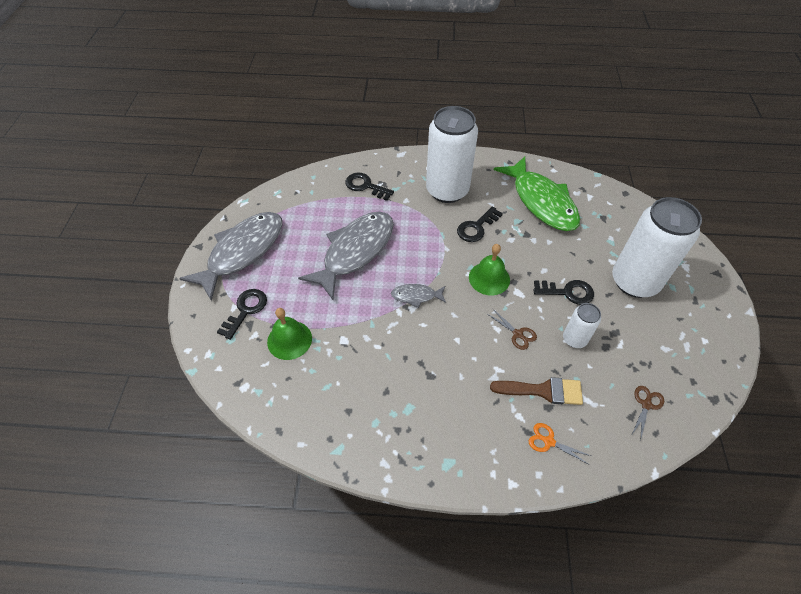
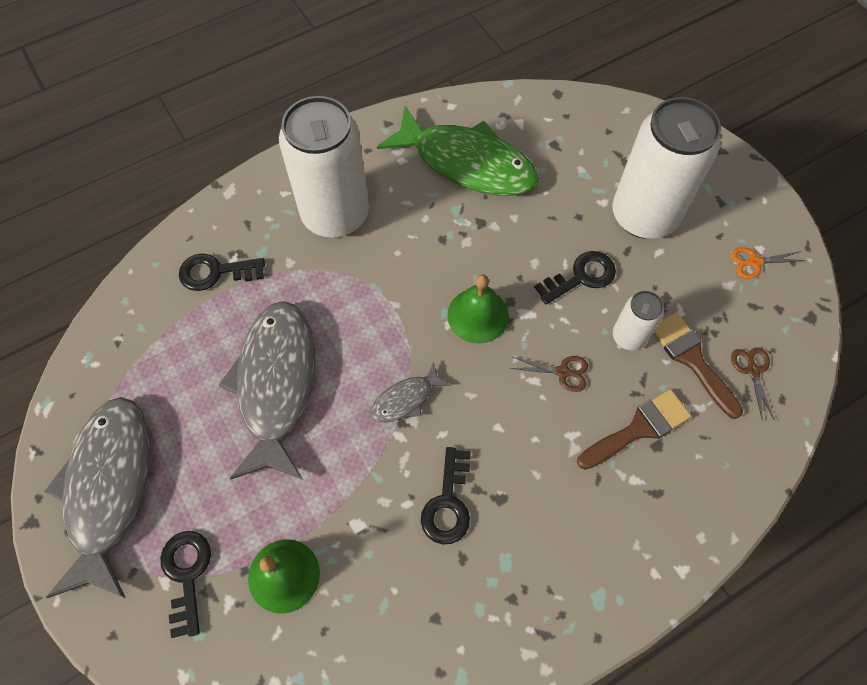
camera: 35 degrees left, 10 degrees up
black key [457,206,503,242] -> black key moved to [421,447,471,545]
orange scissors [529,423,591,464] -> orange scissors moved to [731,247,806,279]
none -> brown brush [653,312,743,419]

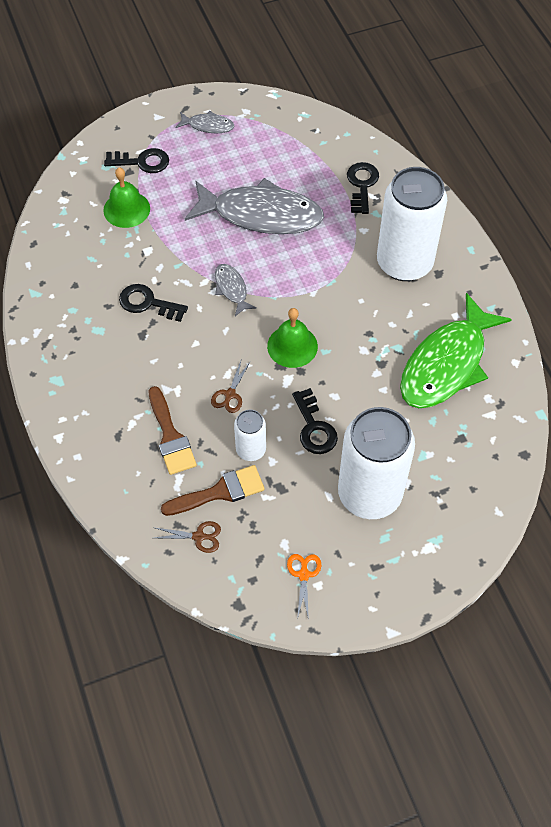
camera: 100 degrees right, 5 degrees down
grey fish [44,397,150,598] -> grey fish [176,111,235,133], size x0.45

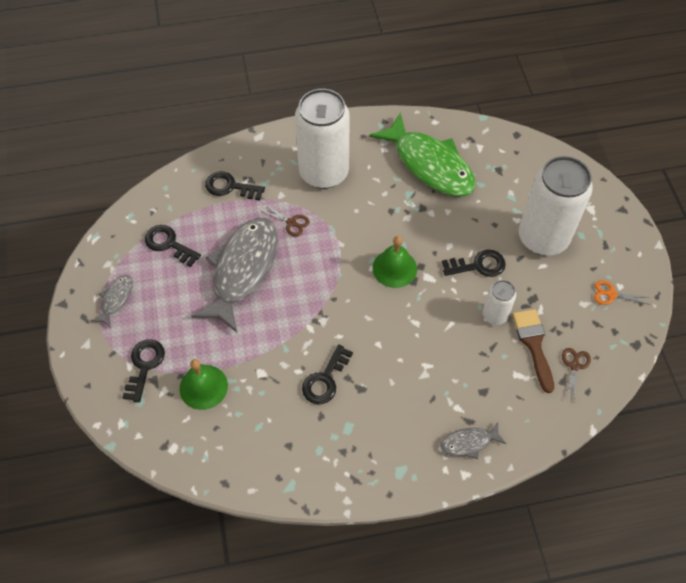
camera: 80 degrees left, 0 degrees up
brown brush [148,386,197,475] -> none
brown scissors [211,358,251,413] -> brown scissors moved to [259,204,310,237]
grey fish [215,264,257,316] -> grey fish moved to [440,423,506,459]
none -> black key [145,225,201,267]

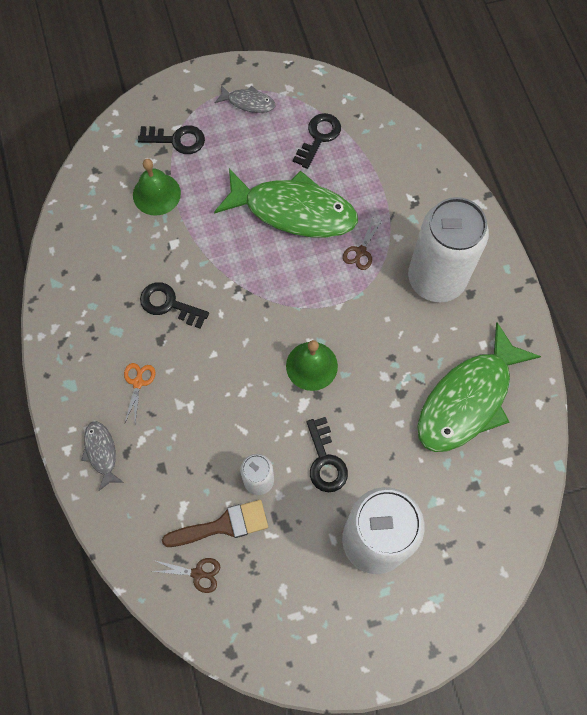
camera: 85 degrees right, 10 degrees up
grey fish [191,218,278,332] -> green fish [214,169,358,238]
black key [205,171,265,200] -> none
orange scissors [594,280,651,305] -> orange scissors moved to [124,363,156,423]

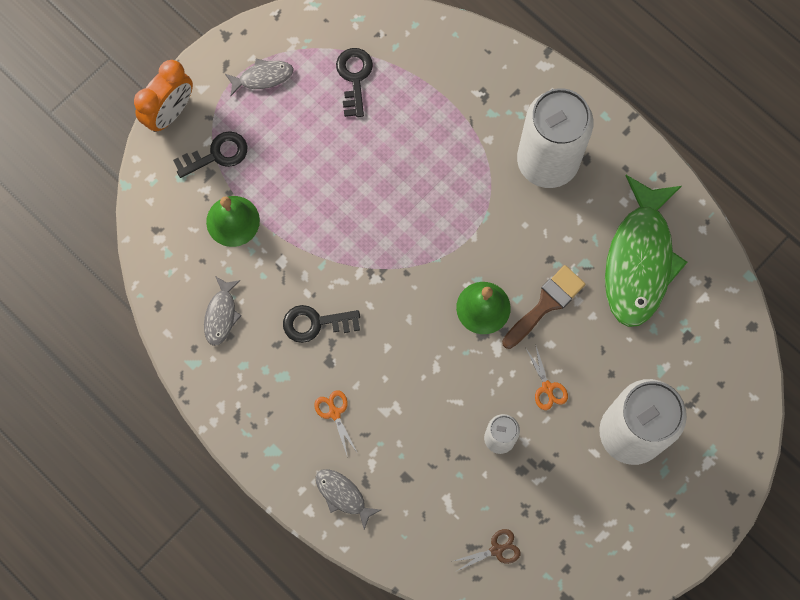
camera: 30 degrees left, 5 degrees up
brown brush [162,500,268,547] -> brown brush moved to [502,265,585,349]
green fish [214,169,358,238] -> none
black key [306,417,348,492] -> orange scissors [525,344,568,410]
brown scissors [343,216,381,270] -> none
none -> orange clock [134,60,193,132]
none -> grey fish [204,276,242,346]

